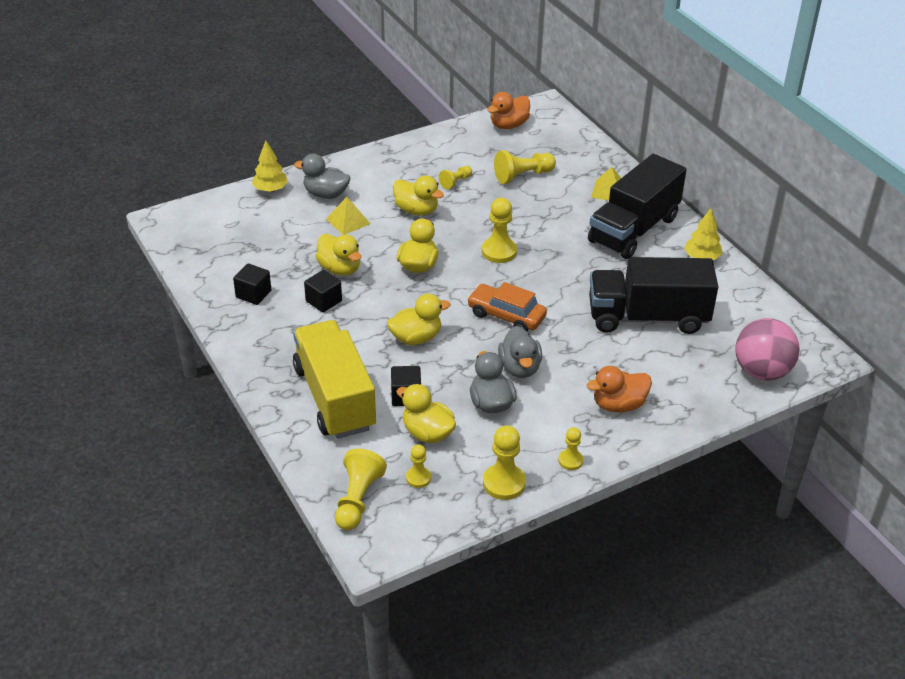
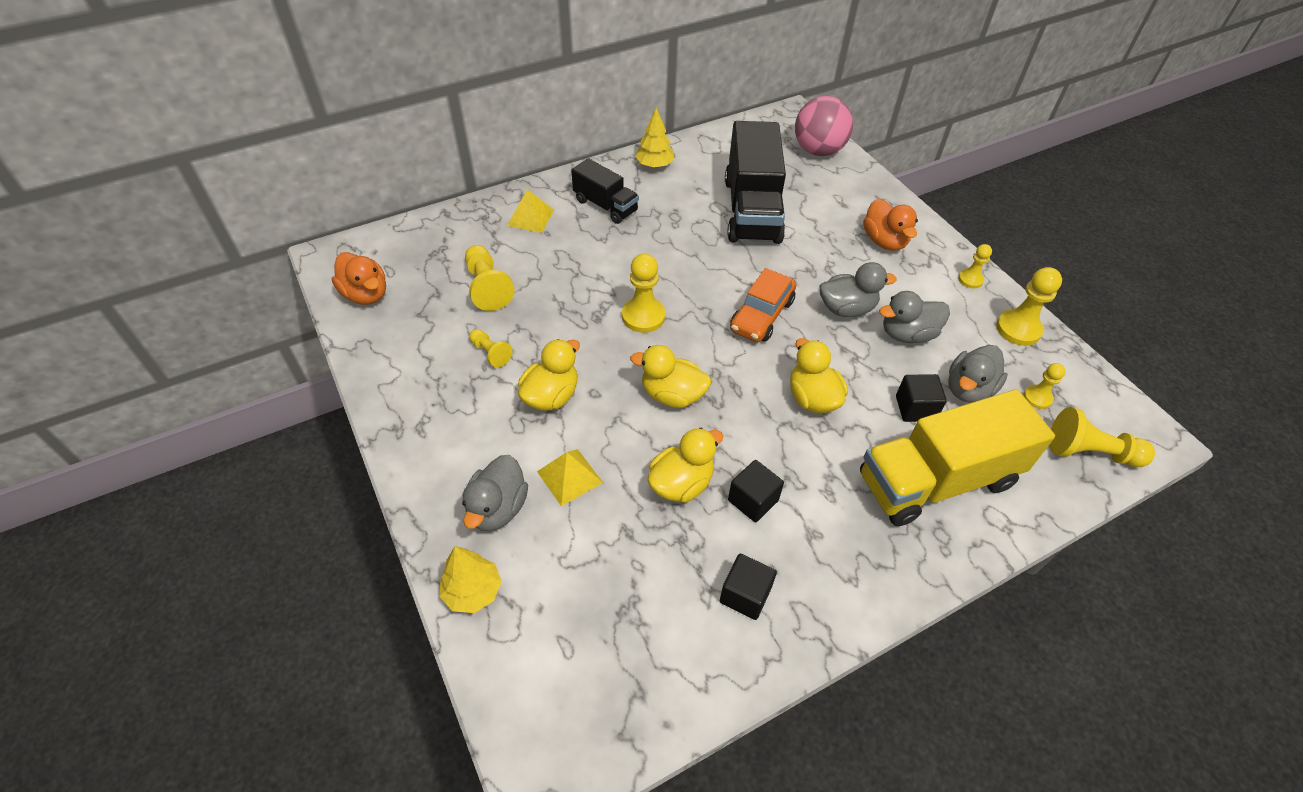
camera: 90 degrees left, 10 degrees up
yellow duck [396,384,456,443] -> grey duck [948,345,1008,403]
black truck [588,154,687,259] -> black truck [571,158,639,224], size x0.56

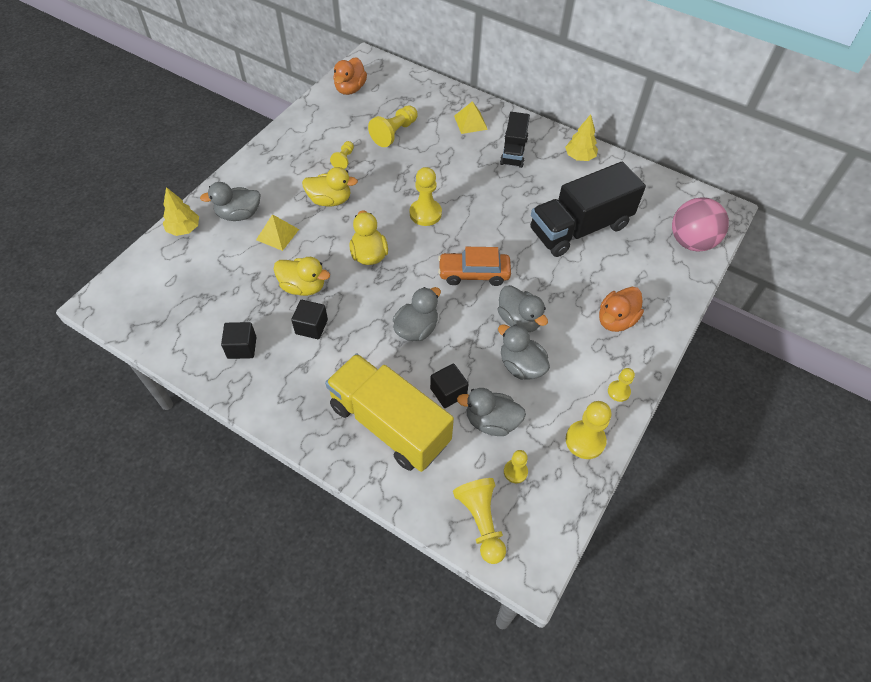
camera: 60 degrees right, 5 degrees up
yellow duck [790,338,848,413] -> grey duck [393,287,441,341]

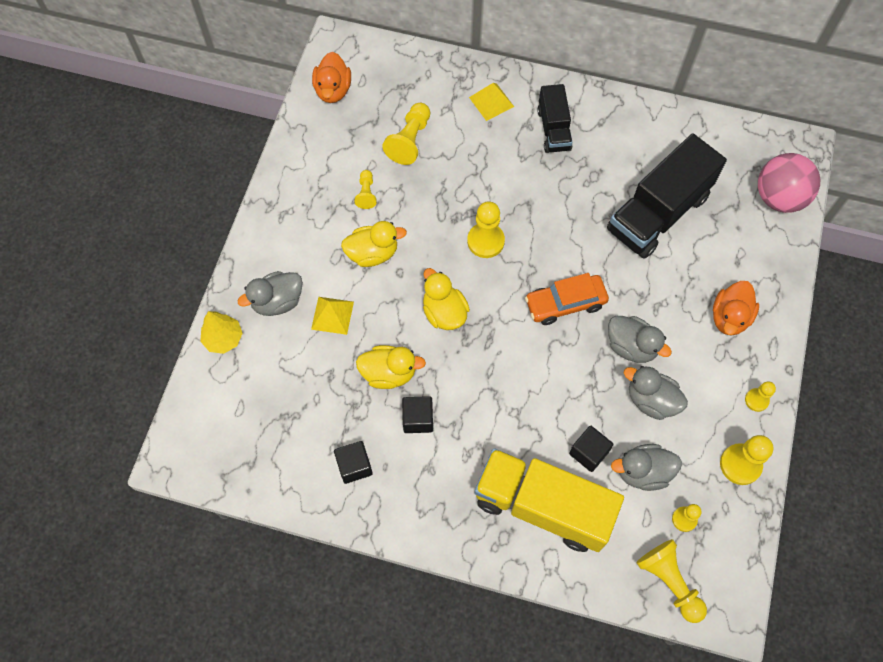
camera: 15 degrees left, 10 degrees up
grey duck [393,287,441,341] -> none
yellow tree [565,114,598,161] -> none

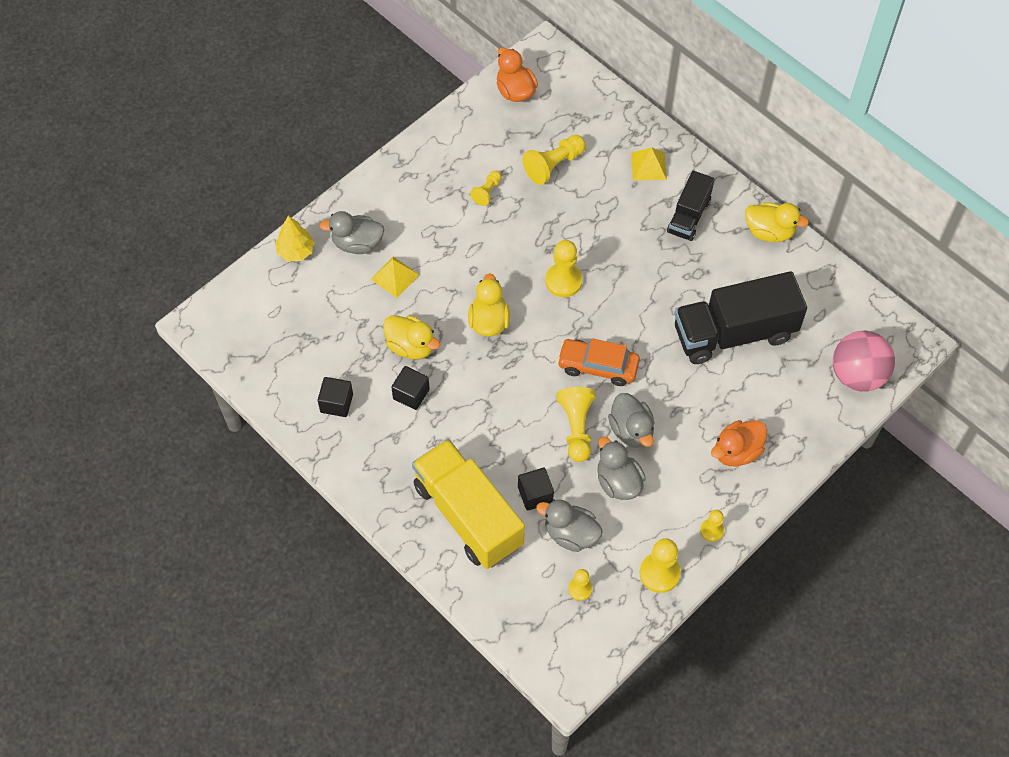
camera: 30 degrees right, 5 degrees down
orange duck [312,52,351,103] -> orange duck turned 120 degrees clockwise [497,47,538,102]
yellow duck [341,221,407,267] -> yellow duck moved to [745,202,809,242]
yellow pawn [636,539,707,623] -> yellow pawn moved to [556,387,596,462]

